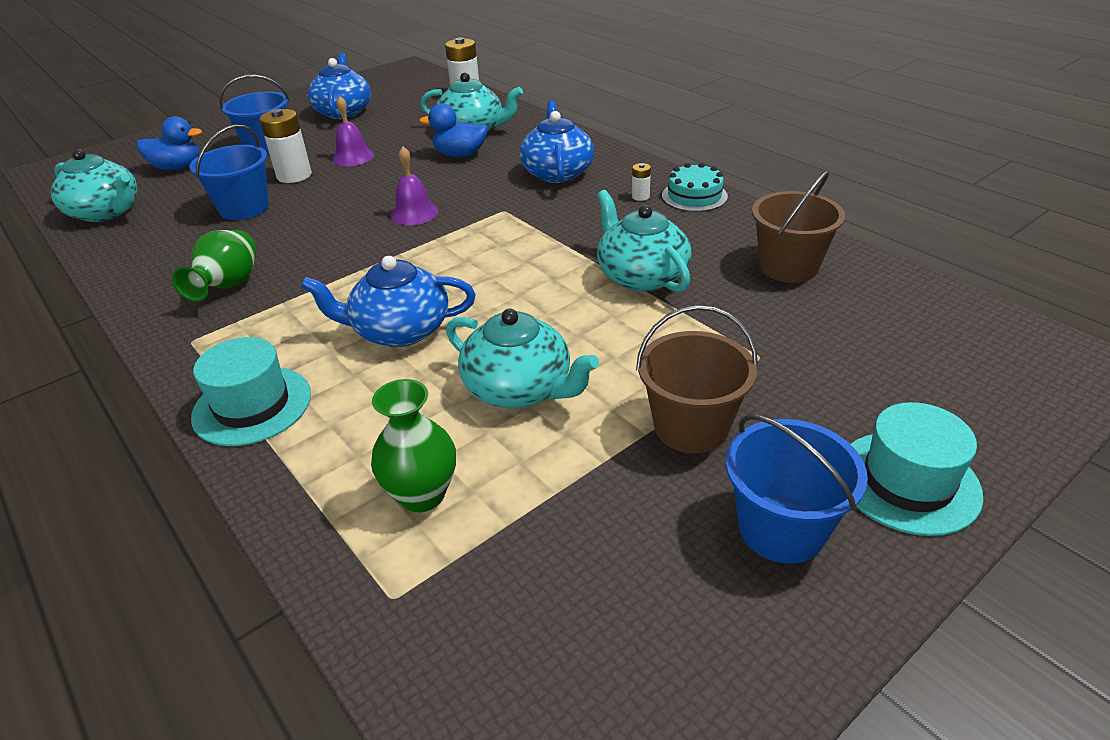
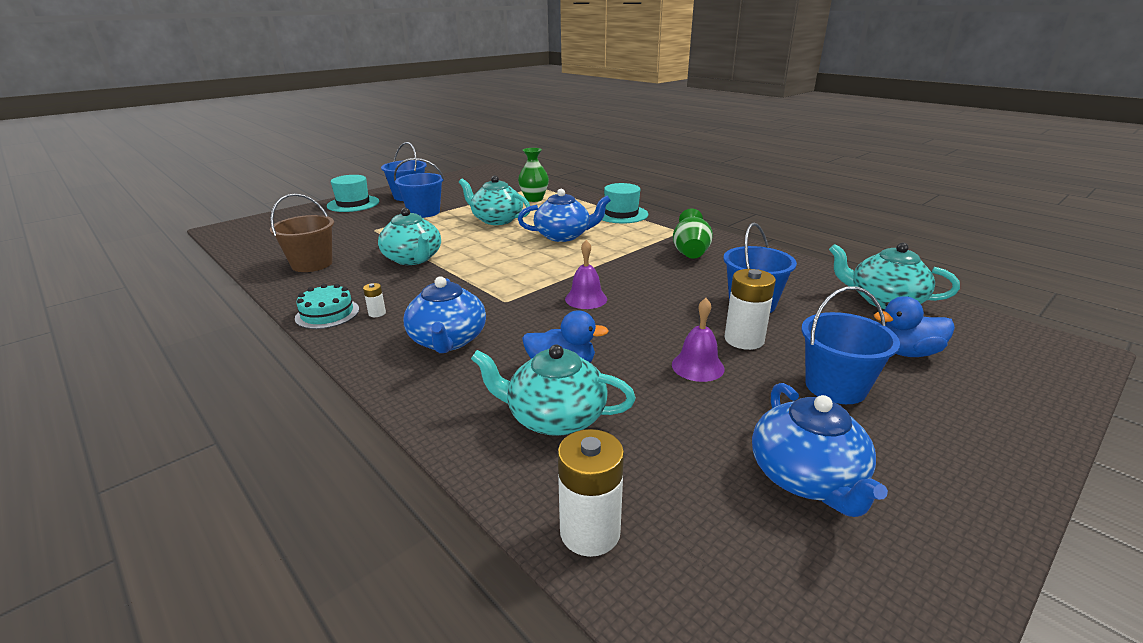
camera: 175 degrees right, 10 degrees down
brown bucket [636,305,758,453] -> blue bucket [394,158,445,218]

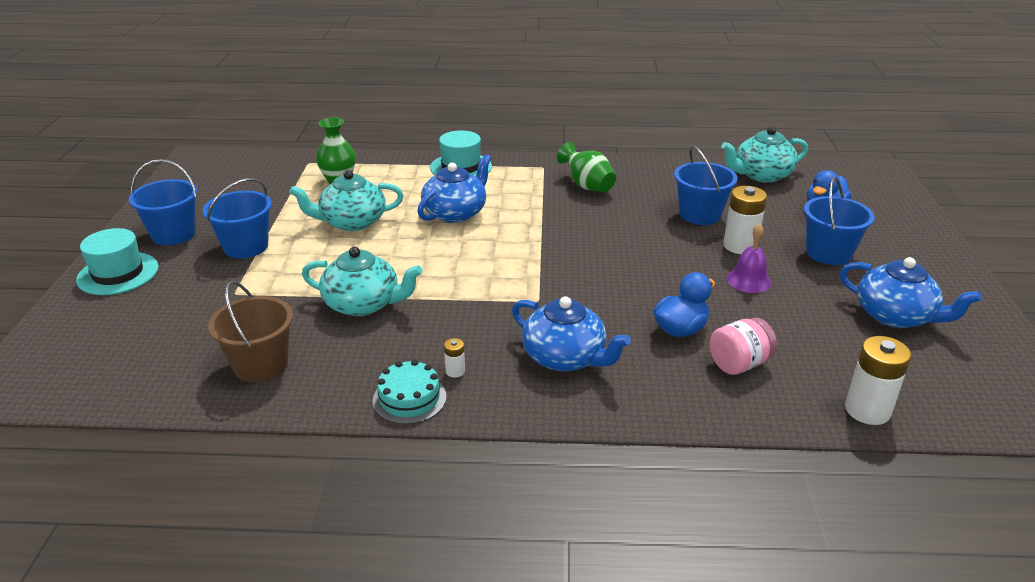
camera: 45 degrees left, 5 degrees up
turquoise teapot [471,345,636,436] -> pink jar [710,318,777,375]
purple bell [565,240,607,309] -> none

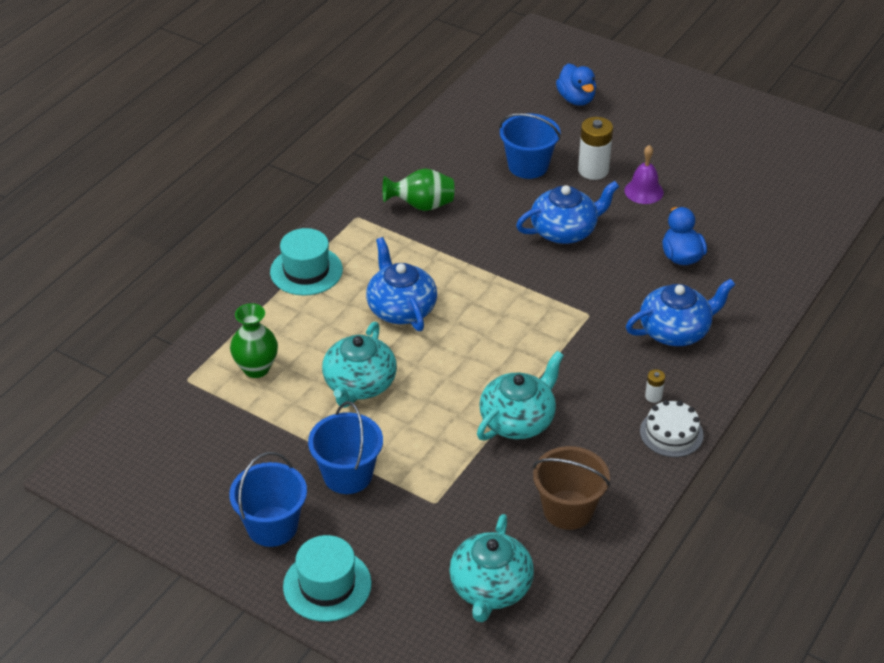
camera: 60 degrees left, 10 degrees up
turquoise cake [373,360,446,424] -> white cake [640,400,704,457]
pink jar [710,318,777,375] -> none
turquoise teapot [721,126,808,183] -> turquoise teapot moved to [449,514,534,622]
blue bucket [804,177,875,265] -> none
blue teapot [839,257,982,328] -> blue teapot moved to [516,181,619,244]
white battery [845,336,911,425] -> none

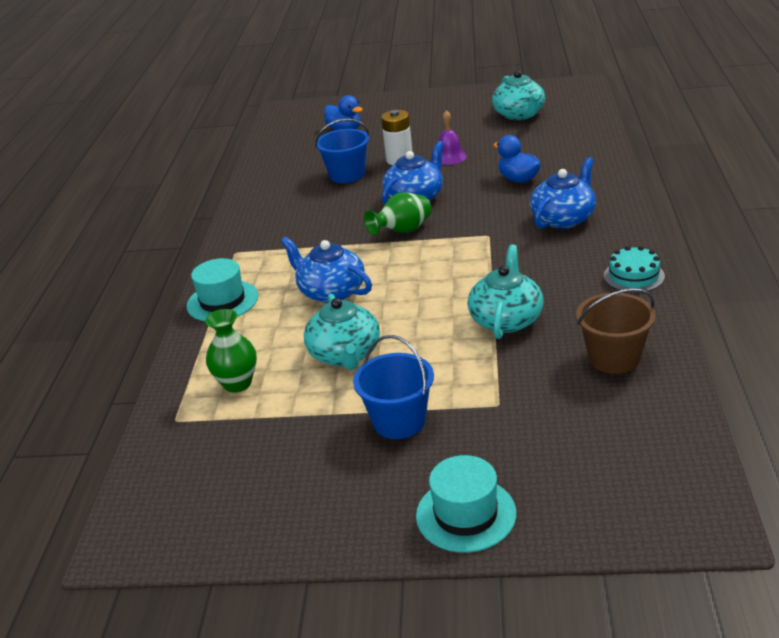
camera: 25 degrees left, 10 degrees down
blue bucket [229,452,307,547] -> none
green vase [383,168,454,211] -> green vase moved to [364,192,432,236]
turquoise teapot [449,514,534,622] -> turquoise teapot moved to [492,71,545,120]
white cake [640,400,704,457] -> turquoise cake [604,246,665,293]
white battery [645,369,665,403] -> none

